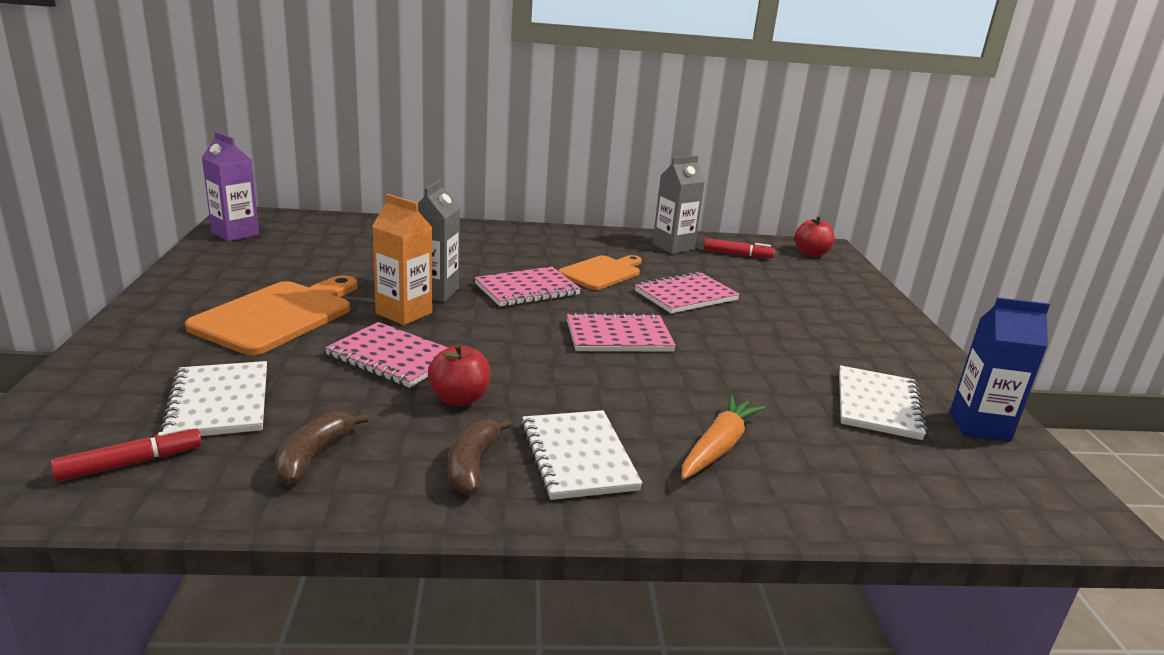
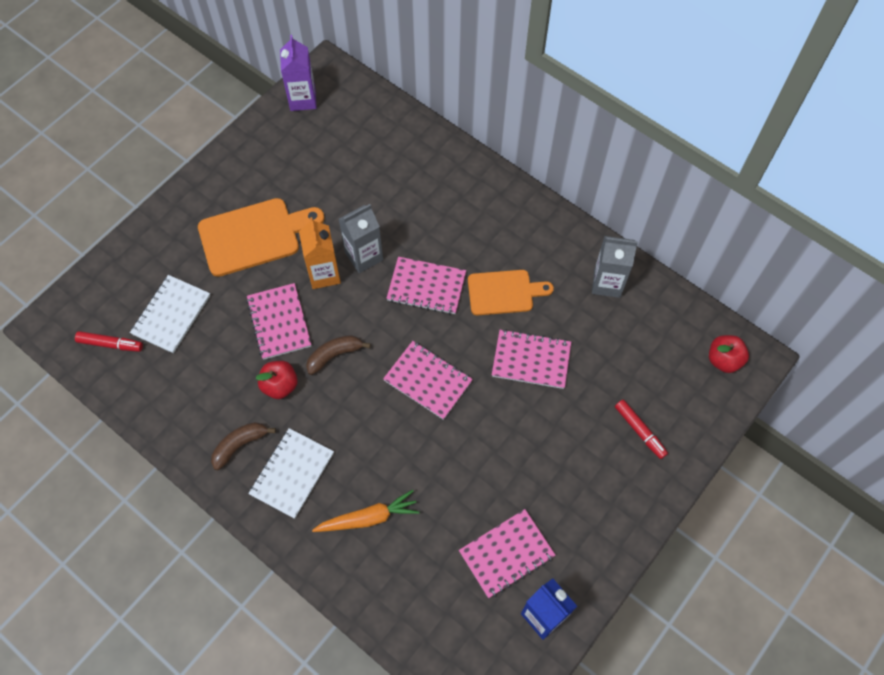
camera: 45 degrees right, 40 degrees up
brown banana [274,411,369,485] -> brown banana moved to [306,335,371,375]
red marker [704,238,775,259] -> red marker moved to [615,400,668,459]
white notebook [839,365,928,440] -> pink notebook [459,509,556,598]

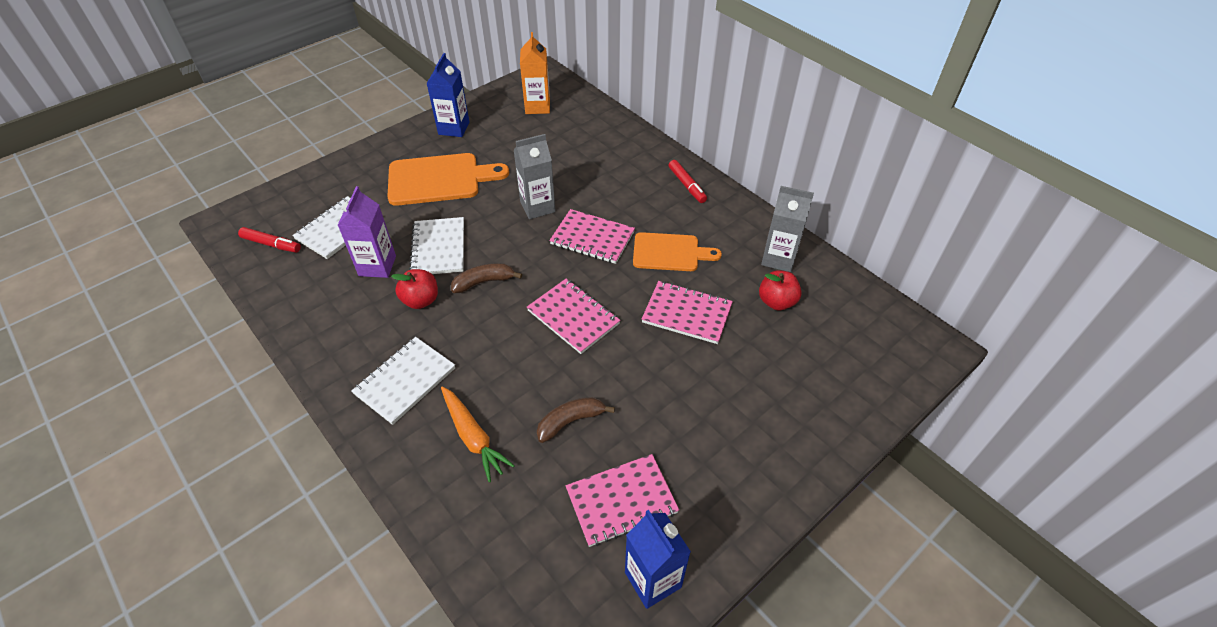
camera: 10 degrees right, 15 degrees down
brown banana [211,422,276,470] -> brown banana moved to [537,397,615,443]
pink notebook [246,283,311,360] -> white notebook [409,217,464,274]
purple carton [280,35,317,111] -> purple carton moved to [338,186,396,278]
orange carton [299,217,341,289] -> orange carton moved to [520,32,550,114]
orange carrot [312,490,419,532] -> orange carrot turned 60 degrees clockwise [441,386,515,482]
red marker [615,400,668,459] -> red marker moved to [669,160,707,203]
red apple [709,335,749,373] -> red apple moved to [759,270,802,310]
none -> blue carton [426,53,470,137]

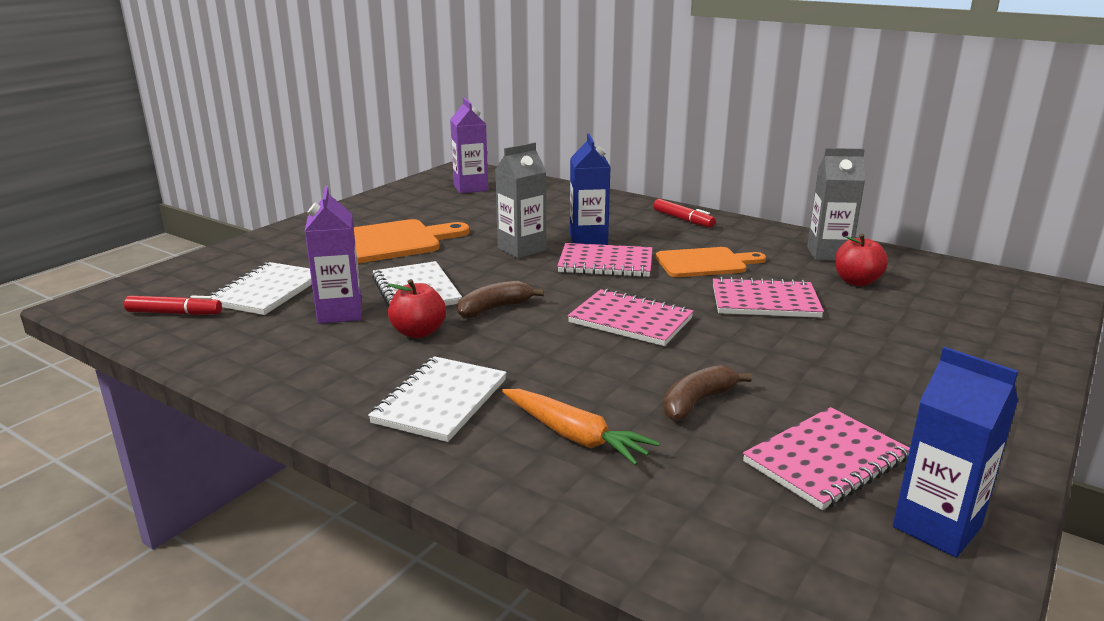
camera: 15 degrees left, 25 degrees down
blue carton [426,53,470,137] -> blue carton moved to [570,134,610,245]
orange carton [520,32,550,114] -> purple carton [450,98,488,193]

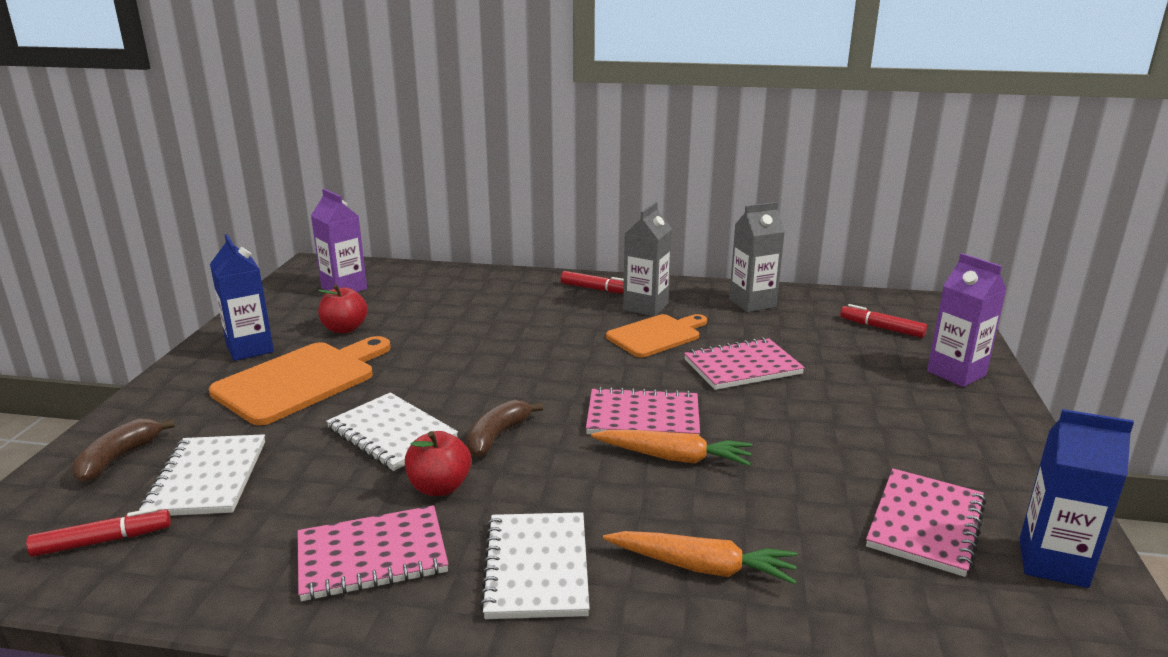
camera: 25 degrees left, 0 degrees up
purple carton [305,186,362,324] -> purple carton moved to [927,253,1007,387]
grey carton [495,142,546,259] -> grey carton moved to [623,202,672,316]
pink notebook [557,243,652,277] -> pink notebook moved to [298,505,449,601]
blue carton [570,134,610,245] -> blue carton moved to [210,234,274,361]
brown banana [663,365,752,421] -> brown banana moved to [72,419,175,482]
red apple [835,234,888,286] -> red apple moved to [318,284,368,333]
none -> orange carrot [591,430,752,466]
none -> red marker [840,304,927,338]

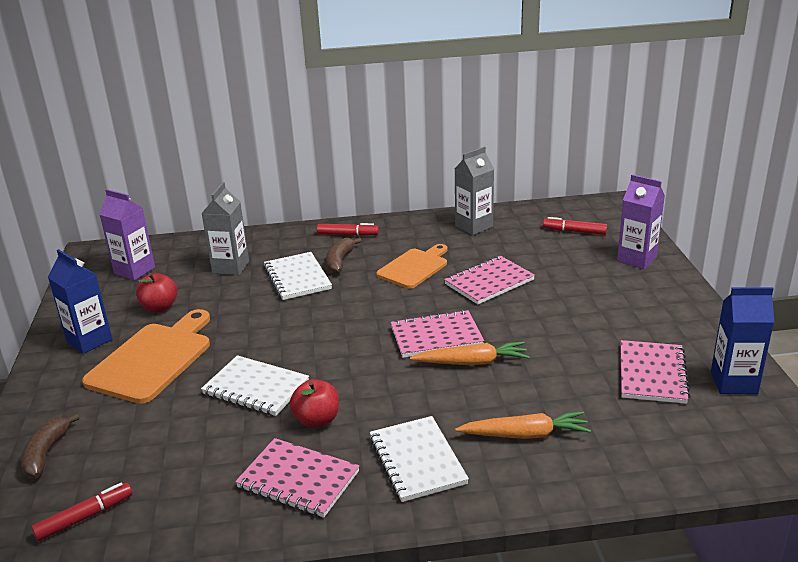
camera: 15 degrees left, 5 degrees up
white notebook [139,434,265,516] -> white notebook moved to [264,252,332,300]
pink notebook [298,505,449,601] -> pink notebook turned 60 degrees clockwise [235,438,359,518]
brown banana [466,400,543,457] -> brown banana moved to [326,238,362,274]
grey carton [623,202,672,316] -> grey carton moved to [201,182,249,275]

